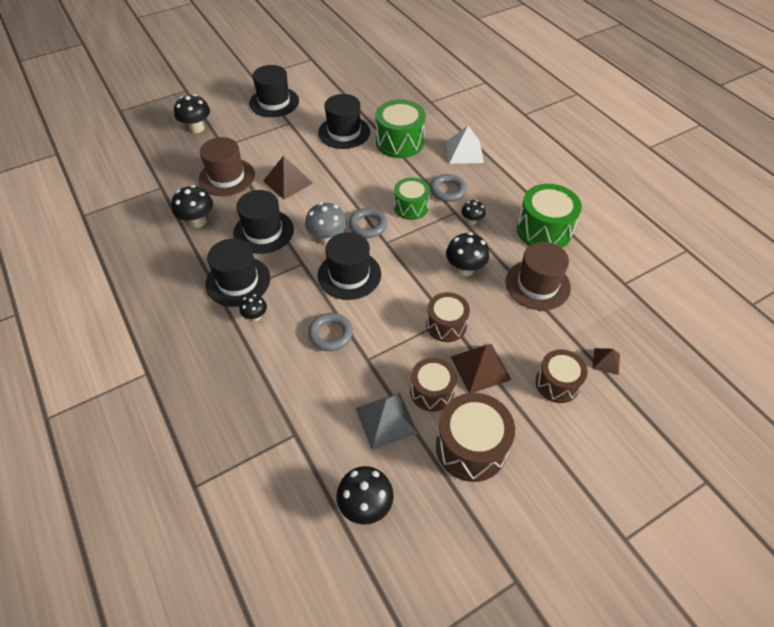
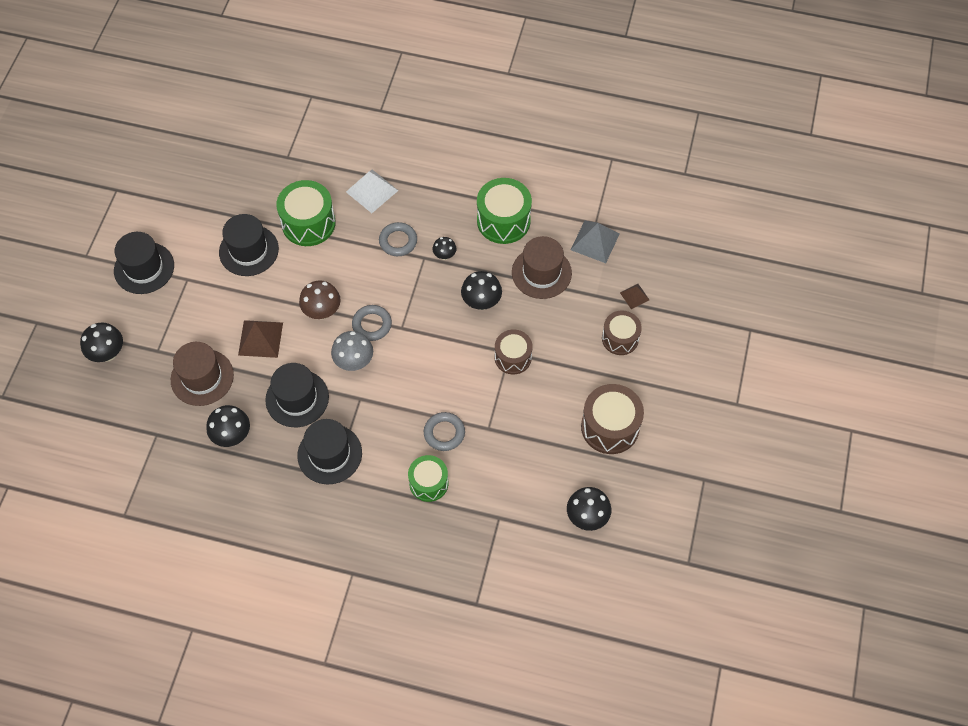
camera: 45 degrees left, 10 degrees up
black mushroom [239,294,267,321] -> none
black hat [318,232,381,300] -> none
grey pyramid [356,393,418,450] -> grey pyramid moved to [570,221,620,263]
green drum [394,177,430,220] -> green drum moved to [408,455,448,502]
brown drum [410,357,457,412] -> none
brown pyramid [450,344,511,393] -> none
none -> brown mushroom [299,280,341,319]

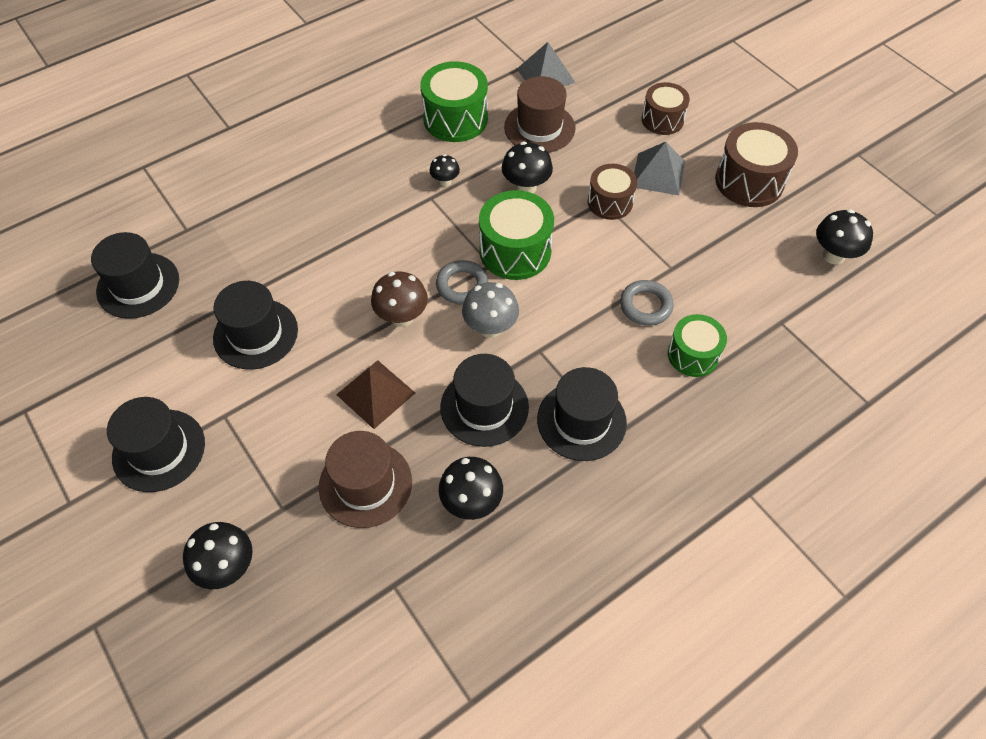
camera: 50 degrees left, 5 degrees down
green drum [276,180,336,246] -> green drum moved to [479,190,554,280]
white pyramid [346,170,398,213] -> none
grey ring [379,222,417,256] -> none
brown pyramid [620,284,649,309] -> none
none -> black hat [91,232,179,319]
none -> grey pyramid [634,142,685,195]

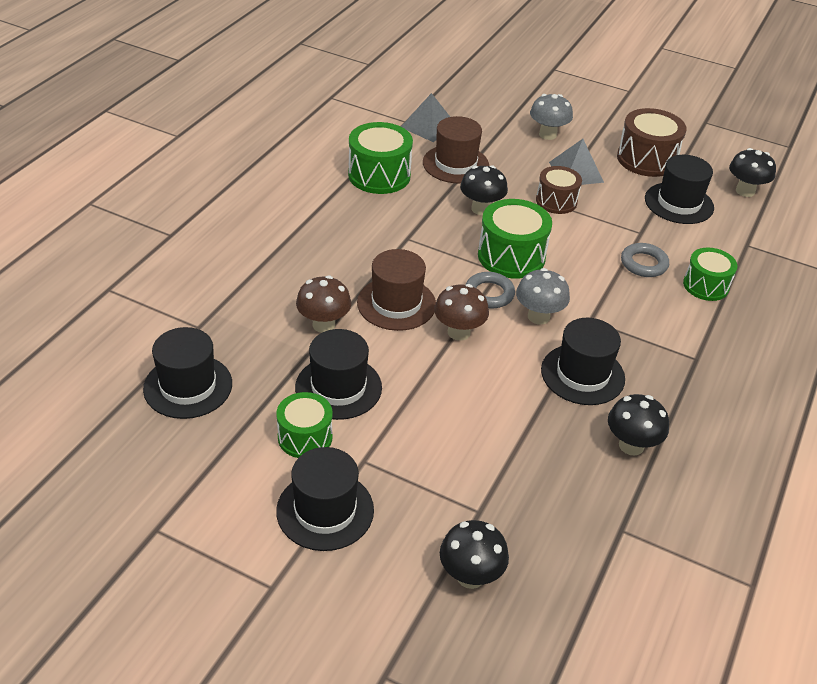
camera: 30 degrees left, 15 degrees down
brown hat [319,431,412,528] -> brown hat moved to [357,249,436,331]
brown pyramid [336,360,415,429] -> none
black mushroom [430,154,460,186] -> none
black hat [537,367,627,461] -> black hat moved to [645,155,714,224]
brown drum [642,82,690,135] -> grey mushroom [530,94,573,140]
none -> green drum [276,392,333,458]
none -> brown mushroom [296,276,351,333]

